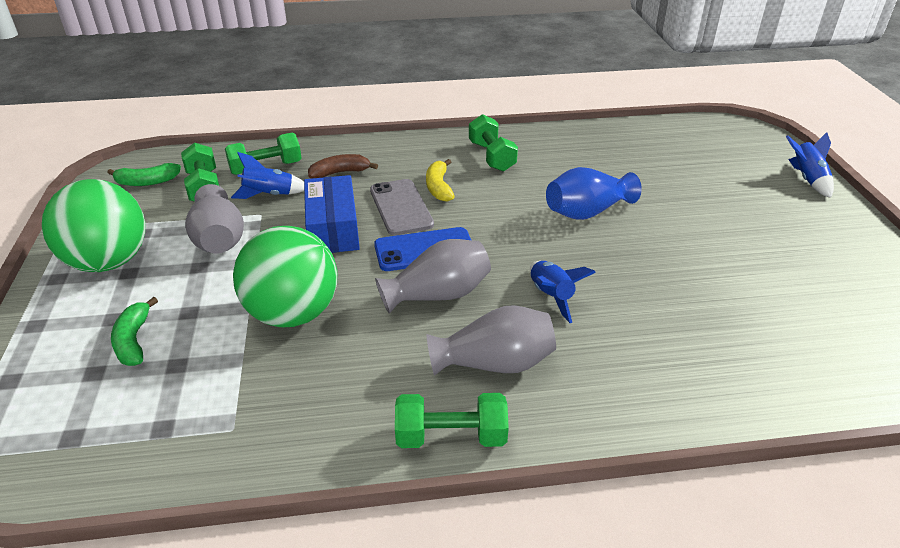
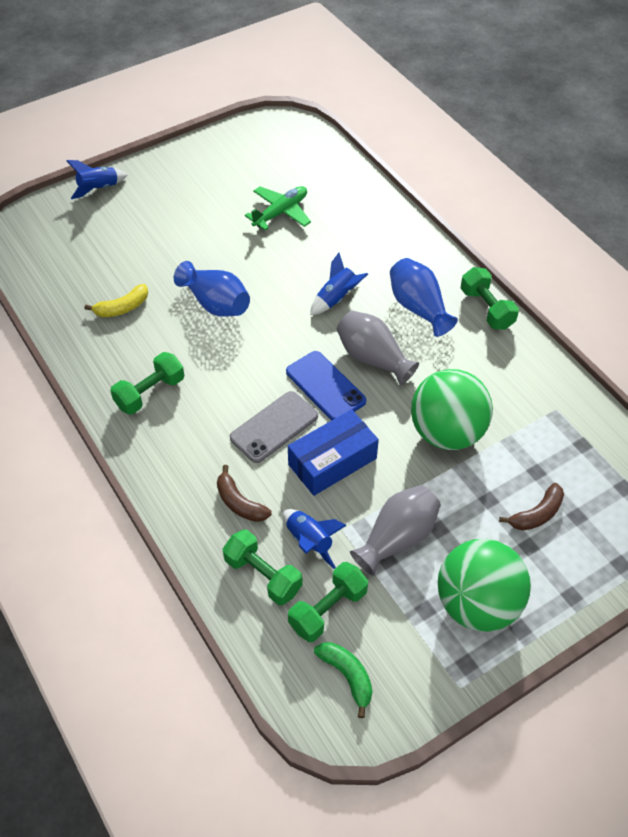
camera: 115 degrees left, 15 degrees up
green banana [111,297,158,366] -> brown banana [499,483,564,531]
yellow banana [426,159,455,202] -> yellow banana moved to [84,284,148,317]
grey vase [427,305,556,376] -> blue vase [390,258,458,337]
none -> green plane [245,186,311,230]

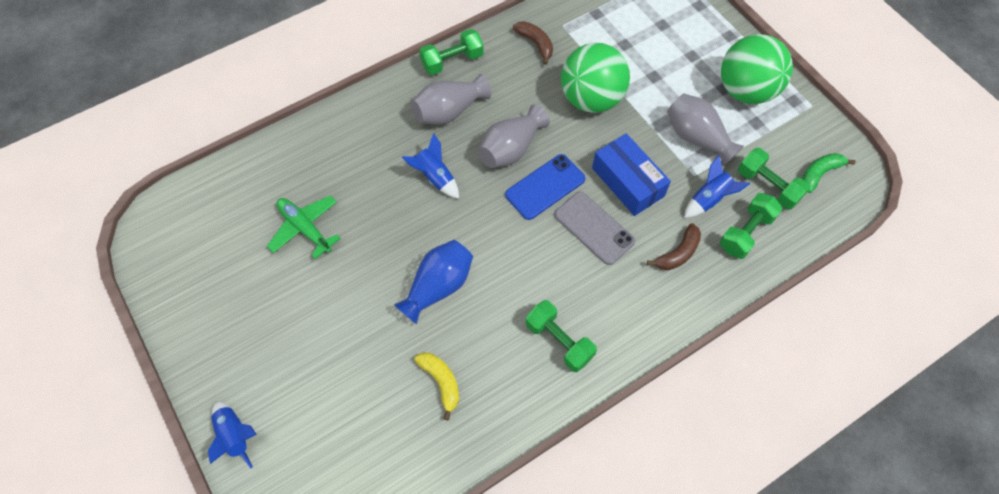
camera: 90 degrees left, 10 degrees up
blue vase [390,258,458,337] -> grey vase [411,74,491,125]
brown banana [499,483,564,531] -> brown banana moved to [513,21,553,65]

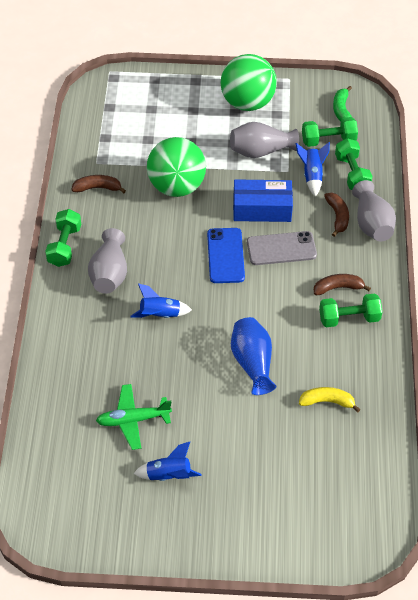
camera: 55 degrees left, 10 degrees down
blue rocket [208,401,257,468] -> blue rocket moved to [133,441,201,481]
grey vase [478,104,550,168] -> grey vase moved to [352,180,396,241]
none -> brown banana [314,274,371,295]

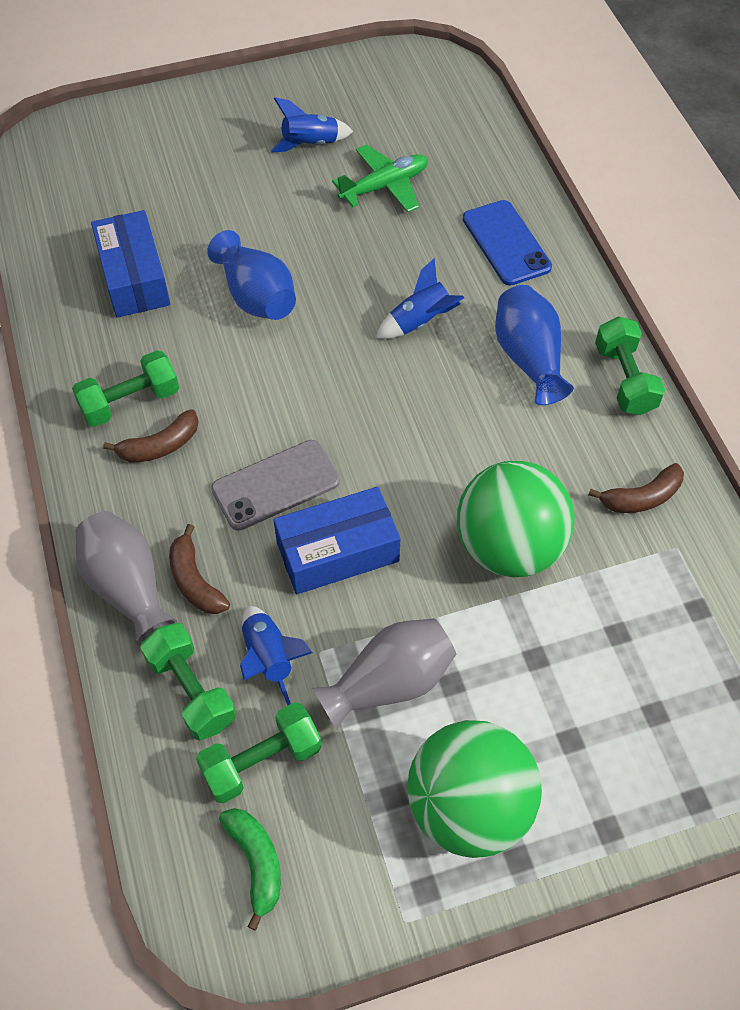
camera: 160 degrees right, 5 degrees up
grey vase [88,228,127,294] -> blue vase [495,285,574,405]
blue phone [207,228,245,283] -> blue phone moved to [463,200,552,286]
yellow banana [299,387,361,412] -> blue box [91,210,170,318]

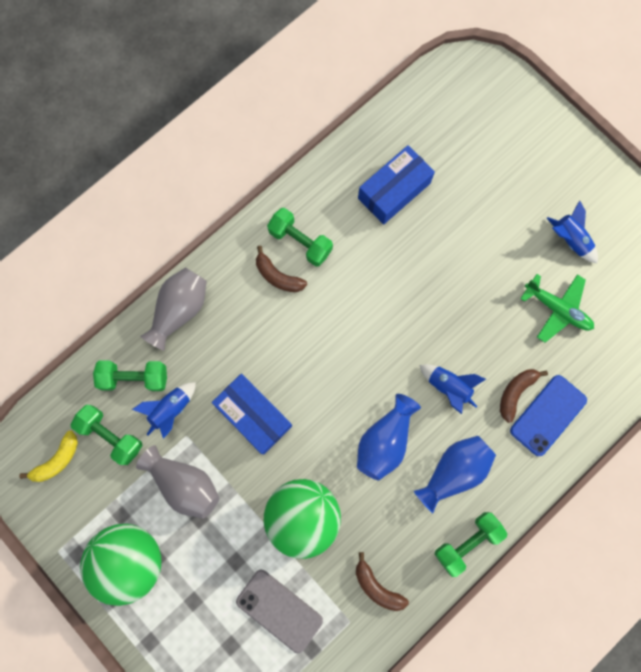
camera: 65 degrees right, 20 degrees up
green dumbbell [141,623,236,741] -> green dumbbell turned 60 degrees clockwise [93,360,167,391]
brown banana [169,524,230,614] -> brown banana moved to [500,369,548,423]
blue vase [207,230,296,320] -> blue vase moved to [357,394,421,480]
grey phone [211,440,340,531] -> grey phone moved to [236,570,323,653]
green banana [219,808,281,931] -> yellow banana [19,431,78,482]

